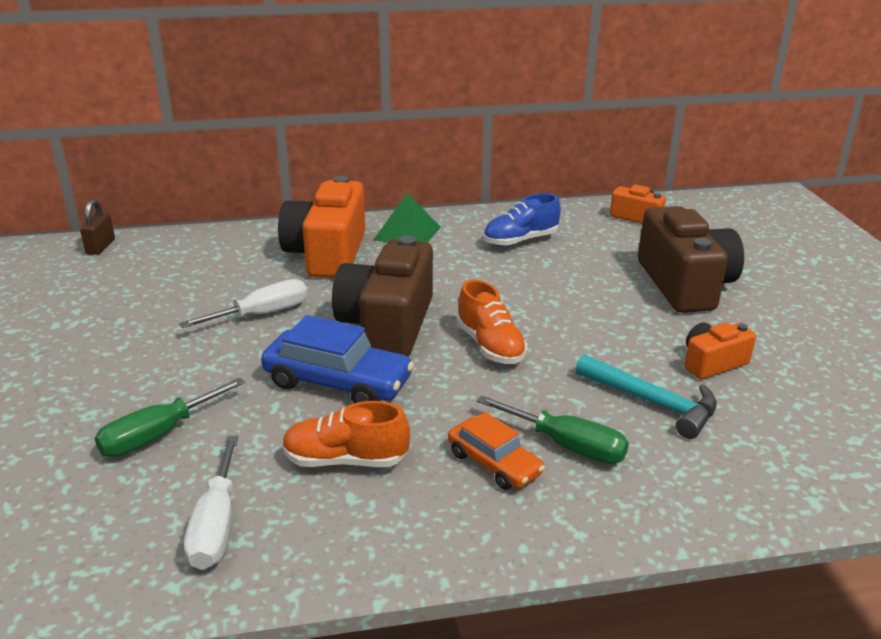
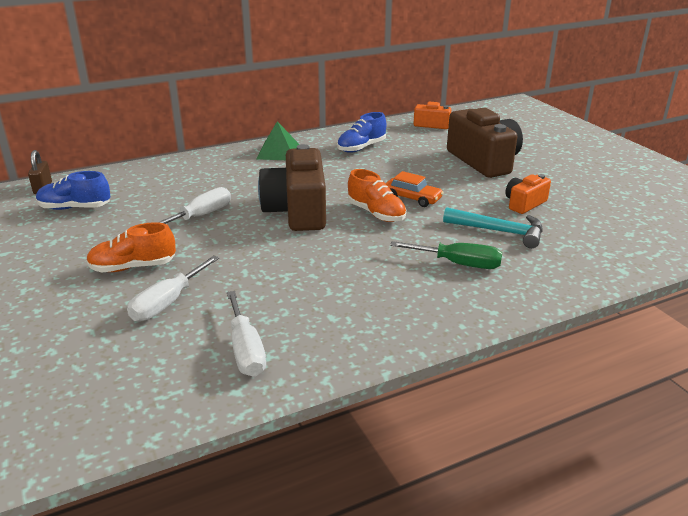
camera: 15 degrees left, 0 degrees up
green screwdriver [95,378,245,457] -> white screwdriver [127,255,219,322]
blue car [261,315,414,403] -> none
orange camera [278,176,365,278] -> none
orange shoe [282,401,410,467] -> orange shoe moved to [86,222,176,272]
orange car [448,412,545,490] -> orange car moved to [385,171,444,207]
none -> blue shoe [36,171,110,210]

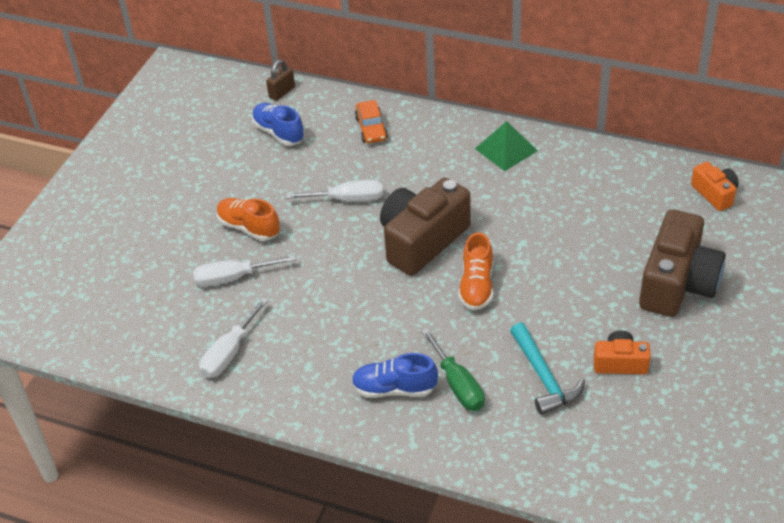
camera: 50 degrees right, 15 degrees up
blue shoe [337,112,386,153] -> blue shoe moved to [352,353,438,398]
orange car [385,171,444,207] -> orange car moved to [355,100,388,143]

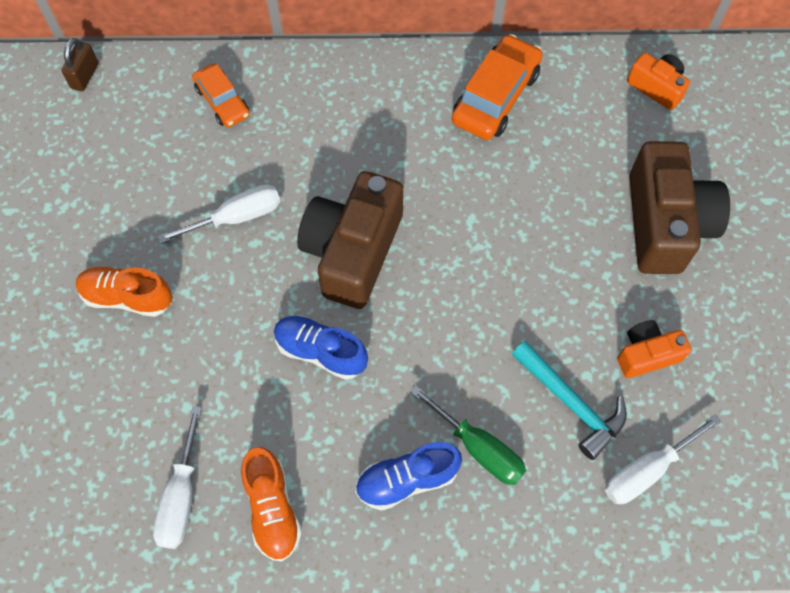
camera: 25 degrees left, 20 degrees up
white screwdriver [193,255,296,287] -> white screwdriver moved to [605,415,721,504]
blue shoe [252,103,304,146] -> blue shoe moved to [274,315,368,380]
orange shoe [458,232,493,310] -> orange shoe moved to [241,447,302,562]
green pyramid [475,121,538,171] -> none
none -> orange car [452,34,543,140]

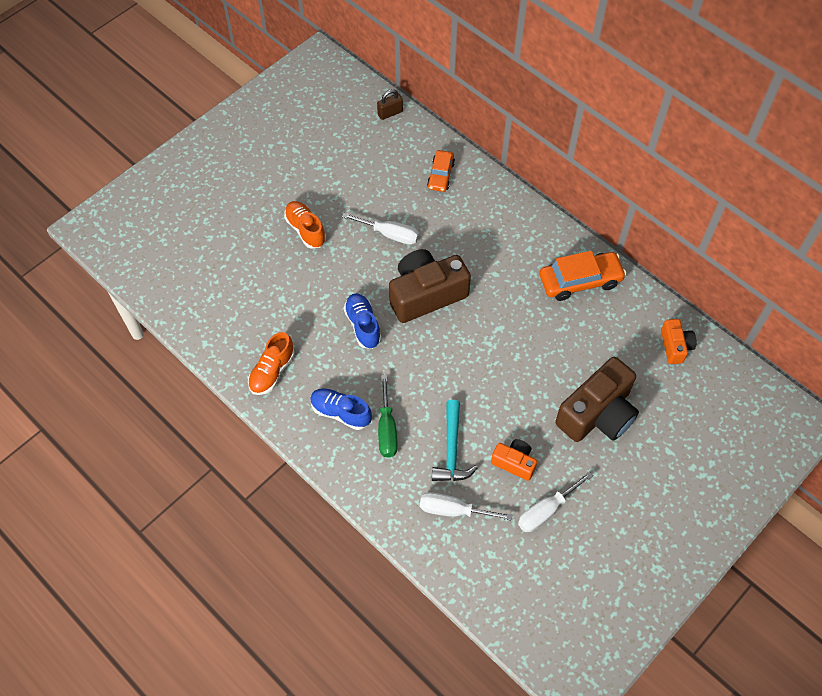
camera: 45 degrees right, 5 degrees down
white screwdriver [153,406,202,549] -> white screwdriver moved to [518,472,593,532]

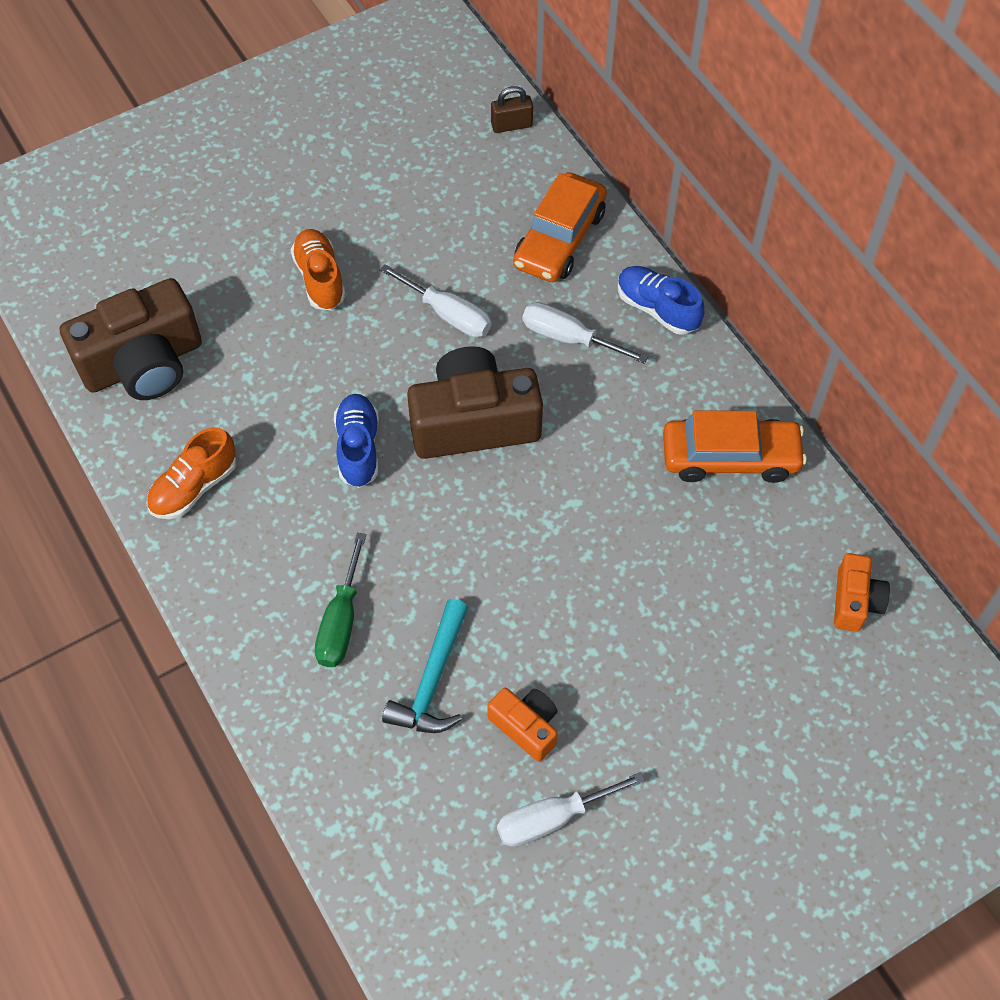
camera: 15 degrees right, 0 degrees up
blue shoe [310,388,372,430] -> blue shoe moved to [618,266,704,335]
white screwdriver [420,492,512,521] -> white screwdriver moved to [522,302,648,364]
orange car [427,150,455,192] -> orange car [513,172,607,282], size x1.62
brown camera [556,357,639,442] -> brown camera moved to [60,278,202,400]

